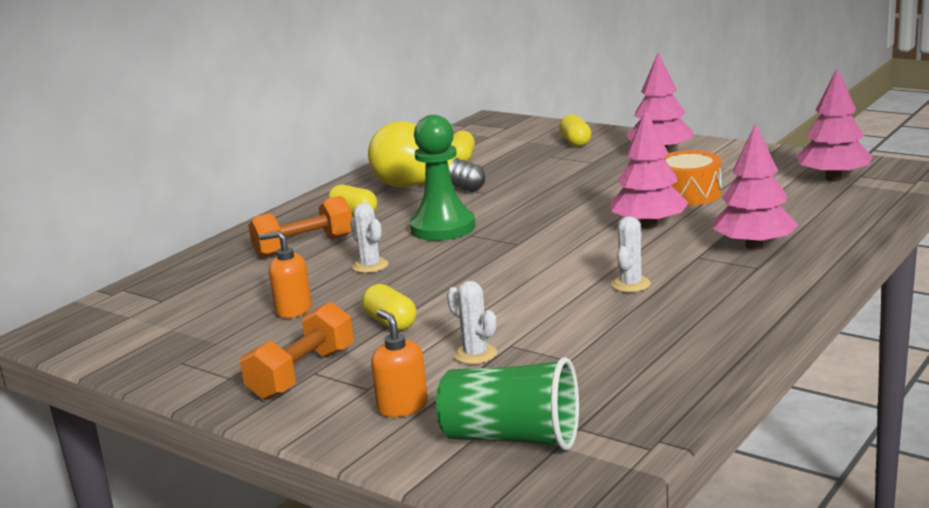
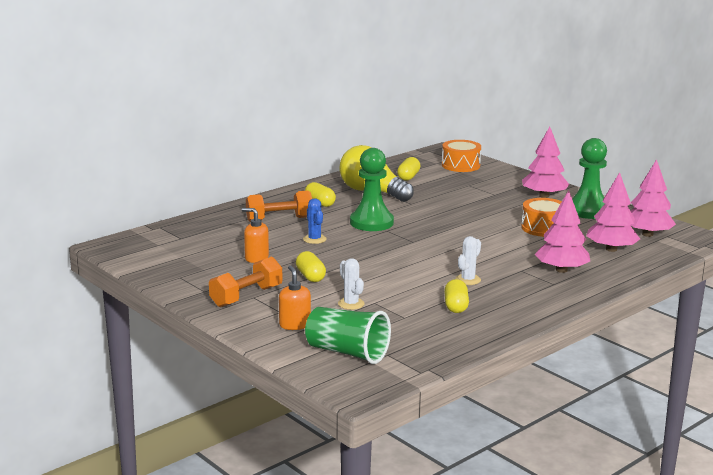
camera: 10 degrees right, 0 degrees up
white cactus [350,203,388,273] -> blue cactus [303,199,327,244]
yellow capsule [559,114,591,147] -> yellow capsule moved to [444,279,469,313]
pink tree [610,110,689,229] -> pink tree moved to [586,172,640,252]
none -> orange drum [442,140,481,172]
none -> green pawn [572,138,607,219]

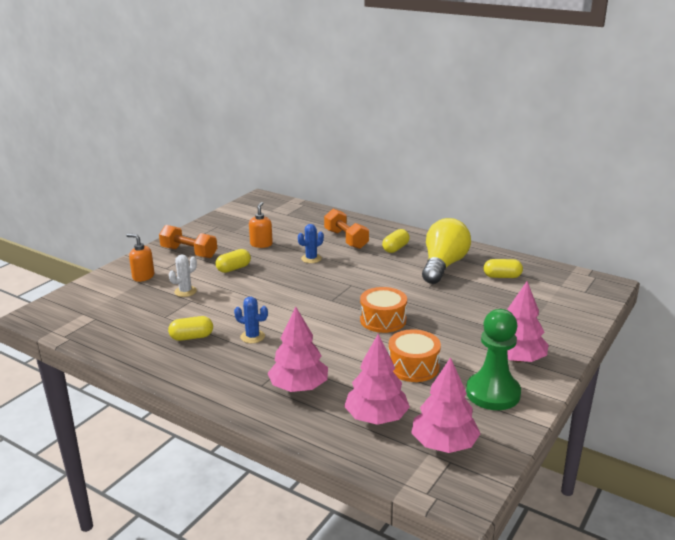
camera: 75 degrees right, 5 degrees up
orange soap dispenser [279,265,311,330] -> orange soap dispenser turned 120 degrees counterclockwise [126,234,154,282]
green cup [305,307,391,364] -> none
green pawn [350,148,394,231] -> none
orange drum [442,140,481,172] -> orange drum moved to [360,287,407,333]
white cactus [455,236,481,285] -> blue cactus [234,297,268,343]

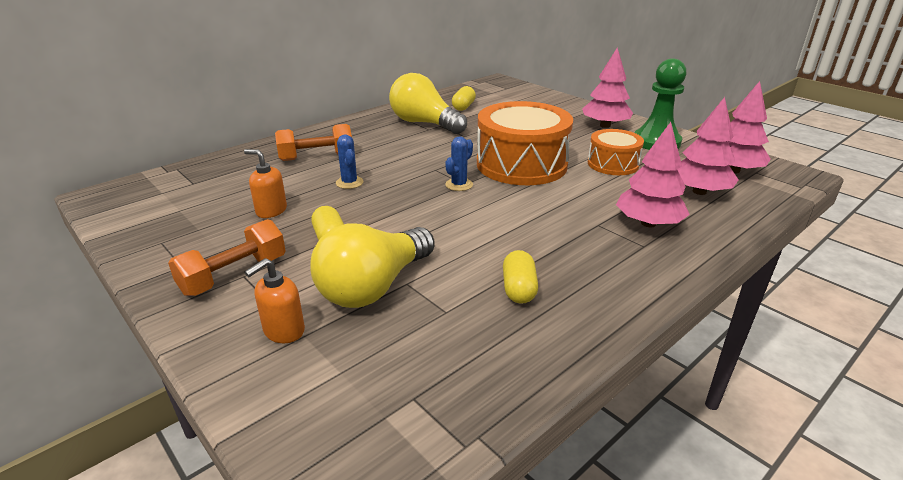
camera: 75 degrees left, 5 degrees up
white cactus [169,255,197,297] -> yellow light bulb [310,223,435,308]
blue cactus [234,297,268,343] -> blue cactus moved to [445,136,473,191]
orange drum [360,287,407,333] -> orange drum [477,101,573,185], size x1.80
yellow capsule [382,229,410,253] -> none

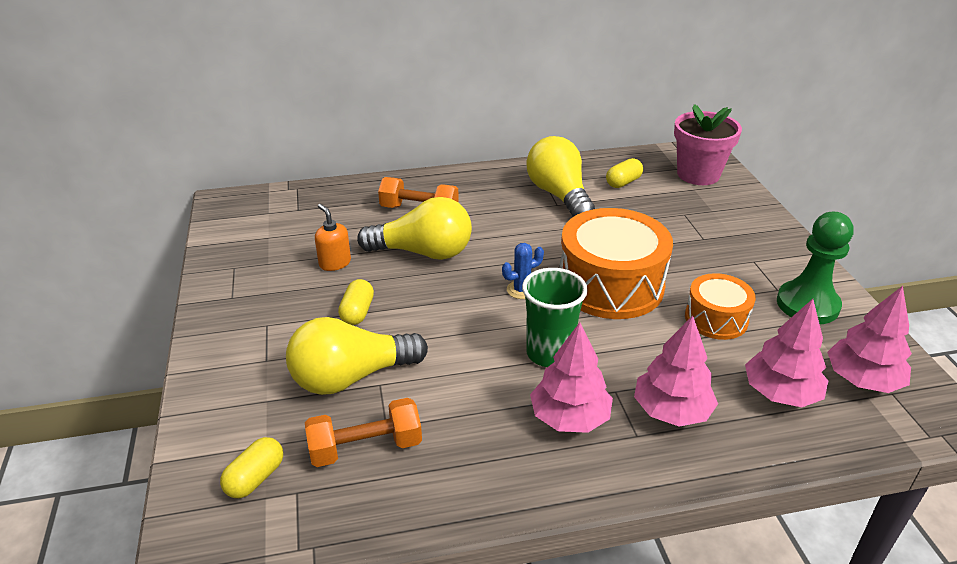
camera: 30 degrees right, 5 degrees up
orange dumbbell [168,219,286,296] -> orange dumbbell moved to [305,398,422,467]
orange soap dispenser [245,258,305,343] -> none
blue cactus [336,135,364,189] -> yellow light bulb [357,197,472,260]
yellow capsule [503,250,538,304] -> yellow capsule moved to [220,437,283,498]
pink tree [582,48,633,128] -> pink tree moved to [530,322,613,433]
none -> green cup [522,268,588,367]
none -> pink flower pot [674,104,742,185]

